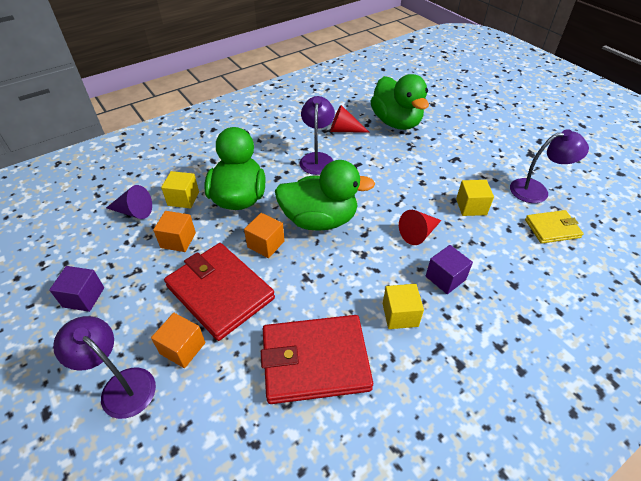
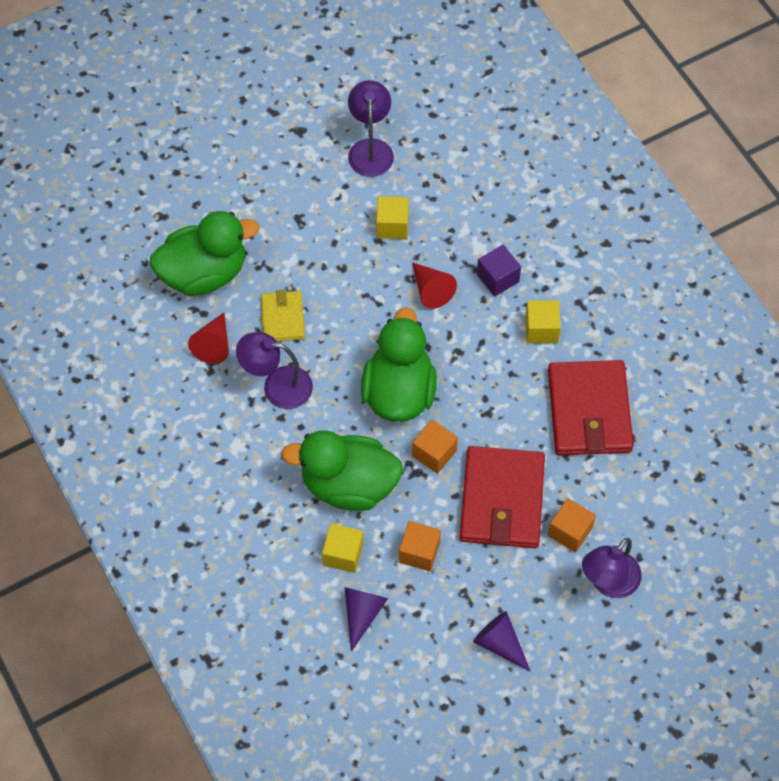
camera: 85 degrees left, 15 degrees up
purple cube [49,266,104,312] -> purple cone [473,611,531,672]
red wallet [164,243,275,341] -> red wallet turned 45 degrees counterclockwise [460,446,545,548]
yellow wallet [525,210,584,244] -> yellow wallet moved to [261,290,305,341]

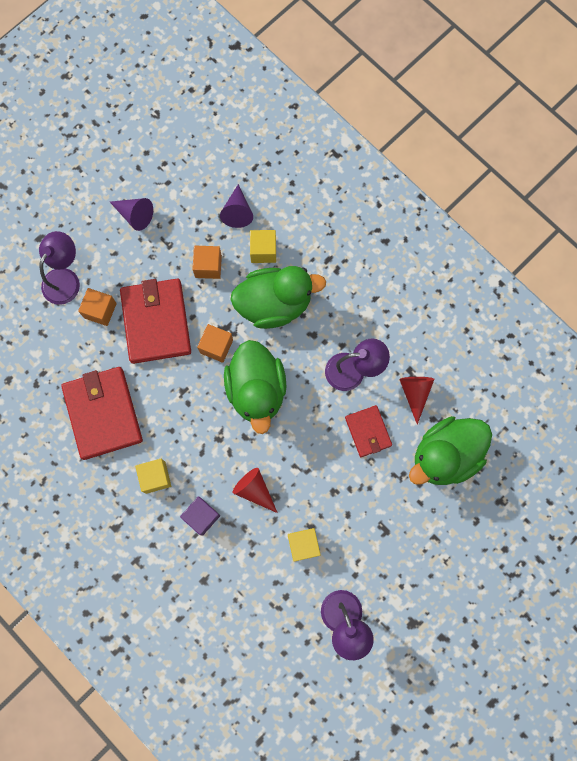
camera: 165 degrees right, 15 degrees up
yellow wallet [261,290,305,341] -> red wallet [345,405,392,457]

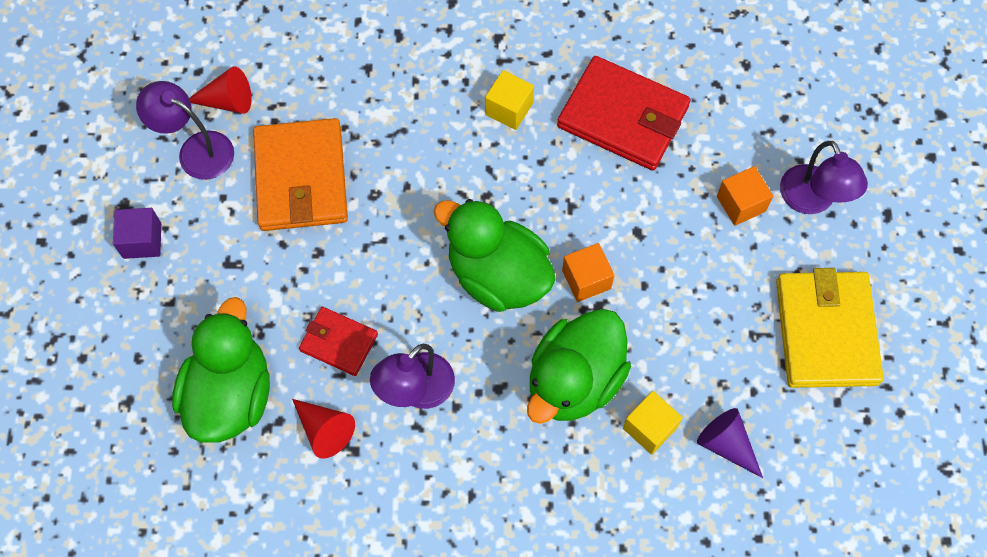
camera: 135 degrees right, 10 degrees down
purple cone [110,198,153,231] -> yellow wallet [776,268,884,388]
red wallet [120,279,191,364] -> none
purple cube [180,496,220,536] -> purple cube moved to [113,208,161,259]
orange cube [193,246,222,279] -> none
red cone [233,468,278,513] -> red cone moved to [189,66,252,114]
yellow cube [288,528,321,562] -> orange wallet [253,118,348,231]

